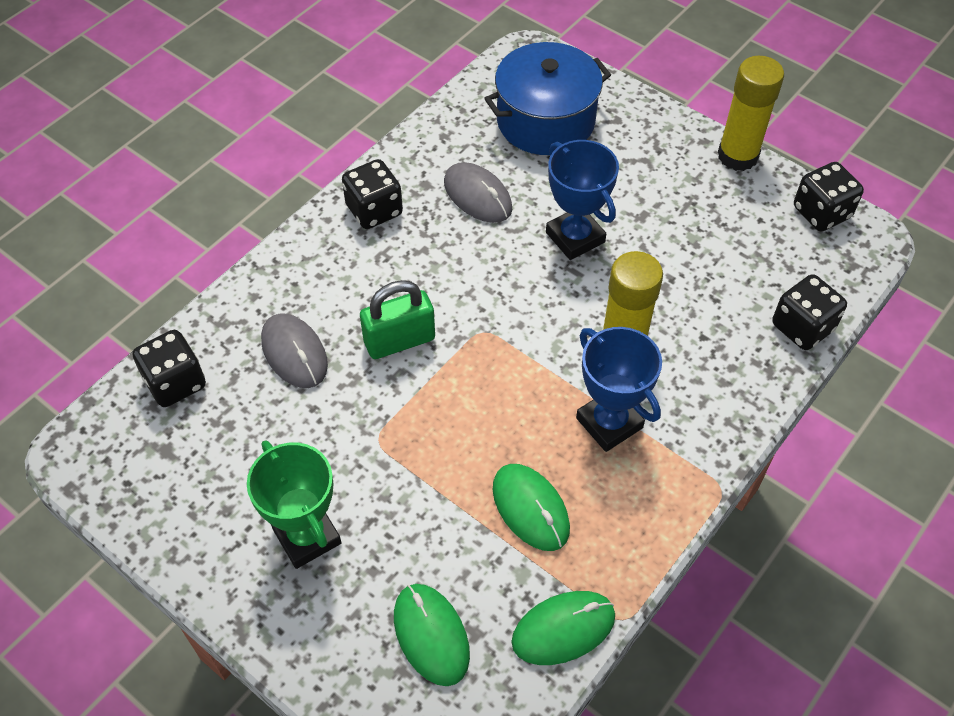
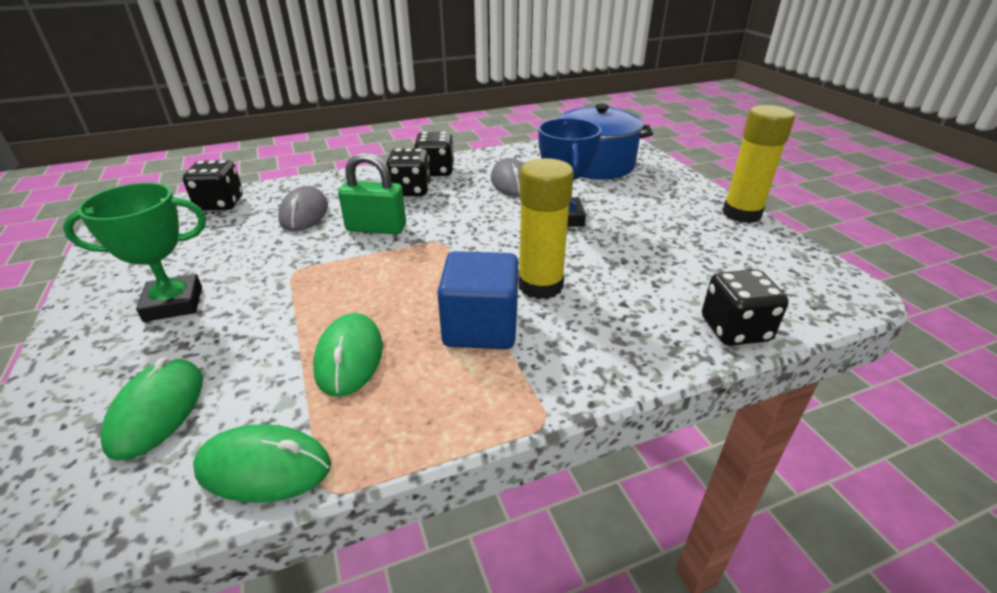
camera: 30 degrees right, 20 degrees down
green trophy [247,440,341,569] -> green trophy turned 75 degrees clockwise [63,183,206,322]
blue trophy [576,327,662,452] -> blue cube [437,251,518,349]
black dice [794,162,864,231] -> black dice moved to [386,148,430,196]

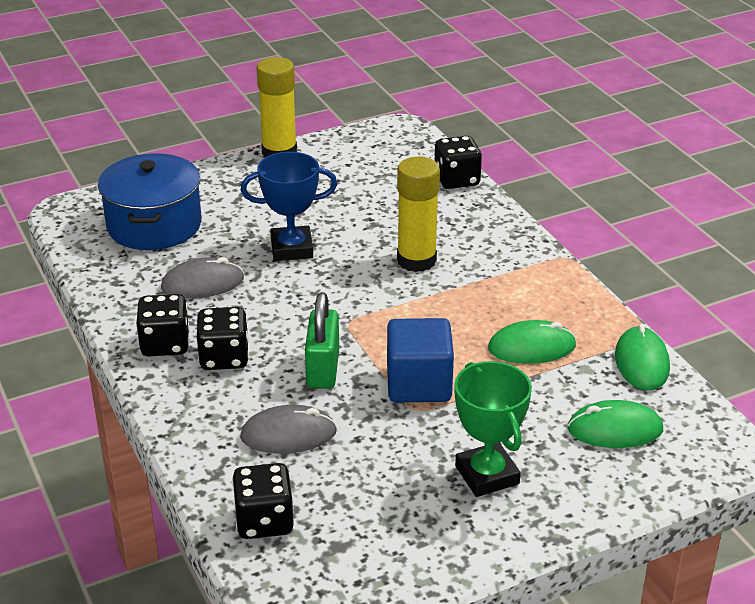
camera: 95 degrees left, 0 degrees up
blue cube [437,251,518,349] -> blue cube moved to [387,318,454,402]

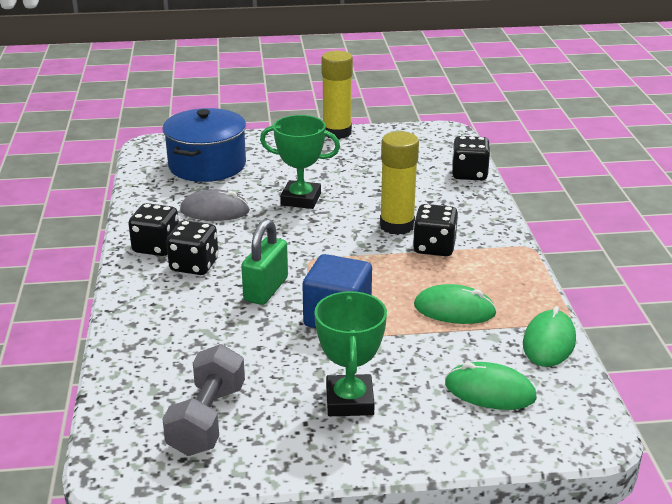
camera: 20 degrees right, 5 degrees down
black dice [232,463,294,539] -> black dice moved to [413,204,458,256]
grey mouse [240,405,337,454] -> none
blue trophy [241,152,337,261] -> green trophy [260,115,340,209]
none -> grey dumbbell [162,344,245,456]

